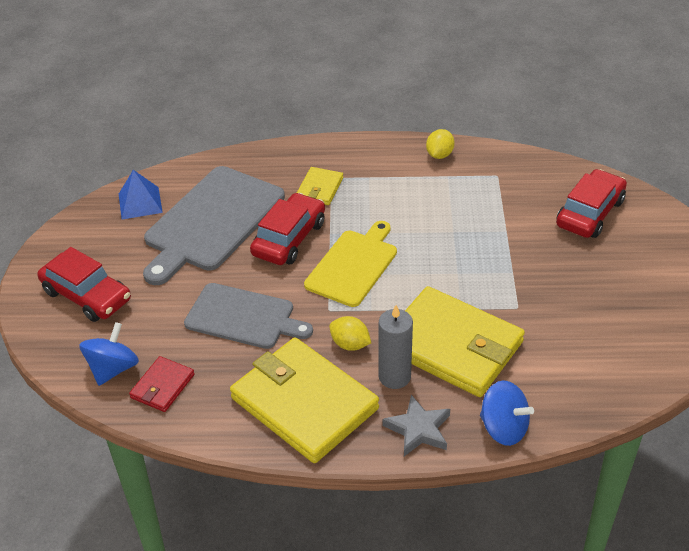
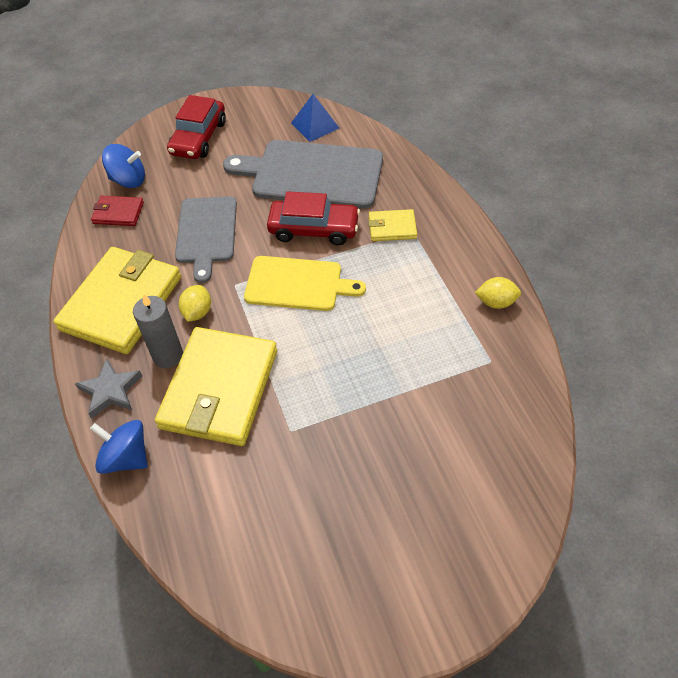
camera: 70 degrees right, 10 degrees up
blue spinning top [480,381,534,446] -> blue spinning top turned 105 degrees clockwise [90,420,148,474]
red car [556,169,627,238] -> none

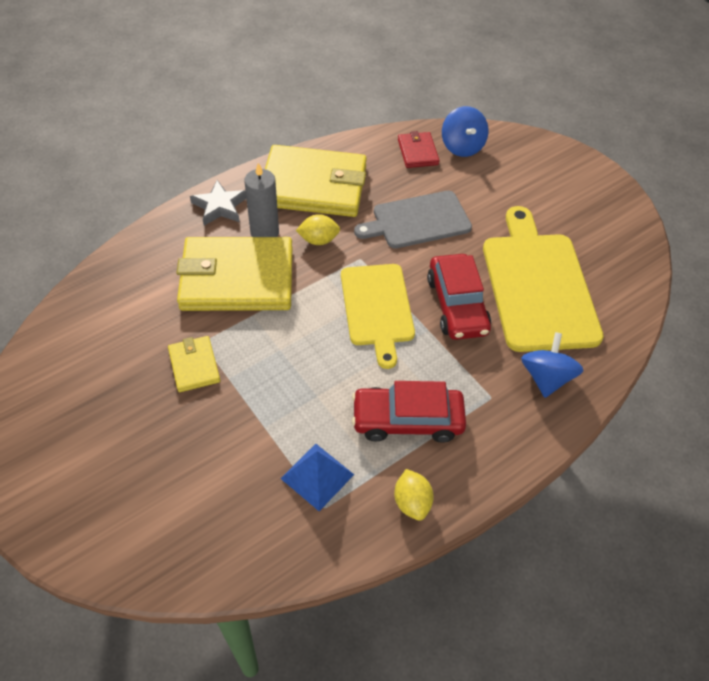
camera: 70 degrees right, 0 degrees up
blue spinning top [90,420,148,474] -> blue spinning top moved to [521,332,584,398]
red car [167,95,226,159] -> red car moved to [352,381,466,443]
grey cutting board [223,140,383,209] -> yellow cutting board [483,206,604,352]
blue pyramid [291,94,339,142] -> blue pyramid moved to [280,444,354,511]
yellow wallet [368,209,417,241] -> yellow wallet moved to [168,336,220,392]

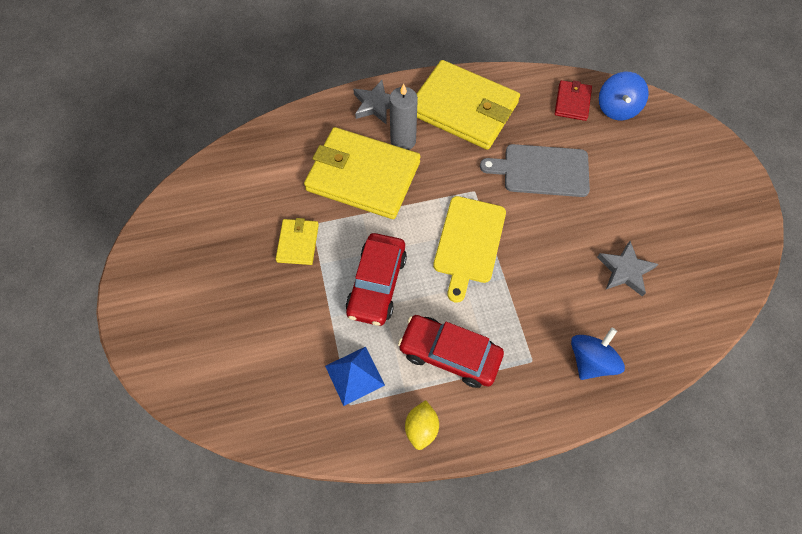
camera: 25 degrees right, 10 degrees up
yellow lemon [296,214,340,245] -> none
red car [427,254,491,340] -> red car moved to [346,233,407,326]
yellow cutting board [483,206,604,352] -> grey star [597,241,658,297]

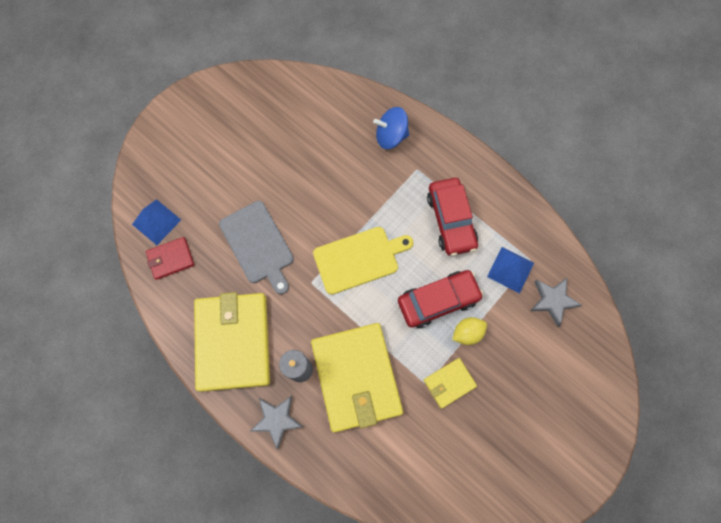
camera: 125 degrees left, 10 degrees up
yellow lemon [405,400,439,450] -> yellow lemon moved to [452,317,487,345]
grey star [597,241,658,297] -> grey star moved to [530,278,582,327]
blue spinning top [599,72,649,120] -> blue pyramid [132,199,181,245]

